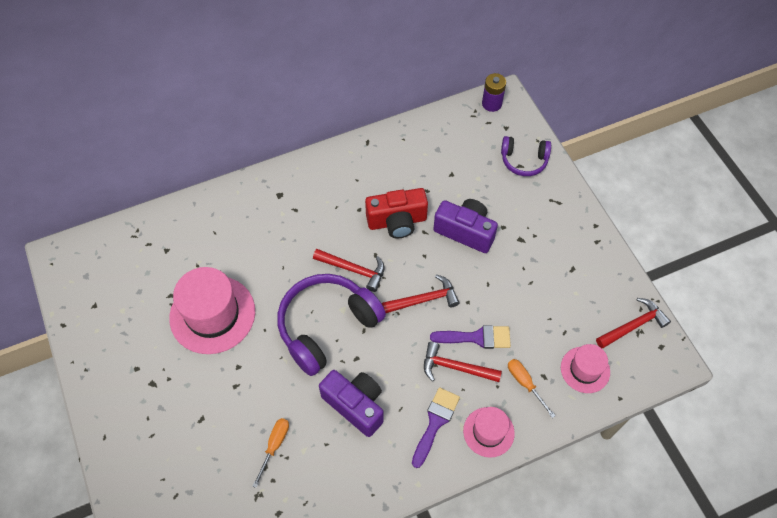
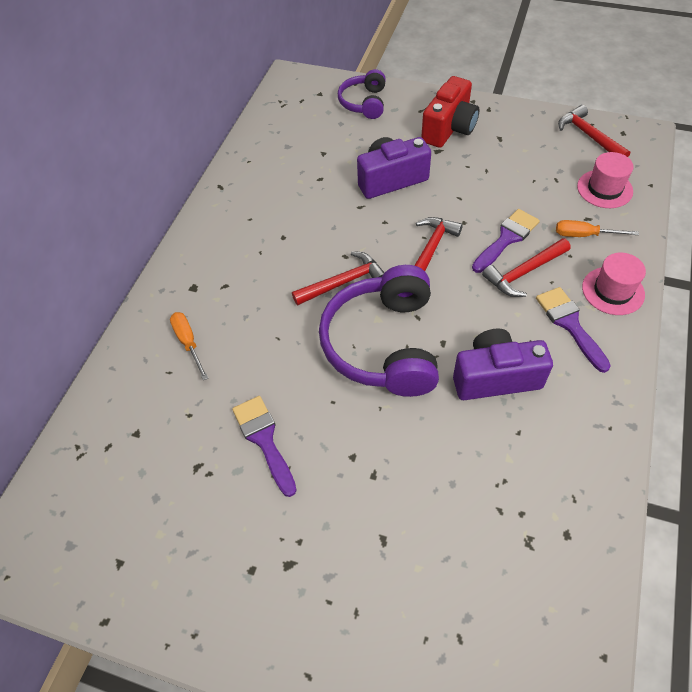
camera: 45 degrees left, 5 degrees down
pink hat [169,267,255,354] -> purple brush [232,396,297,497]
orange screwdriver [253,418,289,488] -> orange screwdriver moved to [170,312,208,380]
red camera [365,188,428,238] -> red camera moved to [421,76,479,148]
purple battery [482,73,506,112] -> none
purple headphones [501,136,551,176] -> purple headphones turned 135 degrees clockwise [338,69,386,119]
red hammer [596,298,671,348] -> red hammer turned 45 degrees counterclockwise [558,105,630,157]

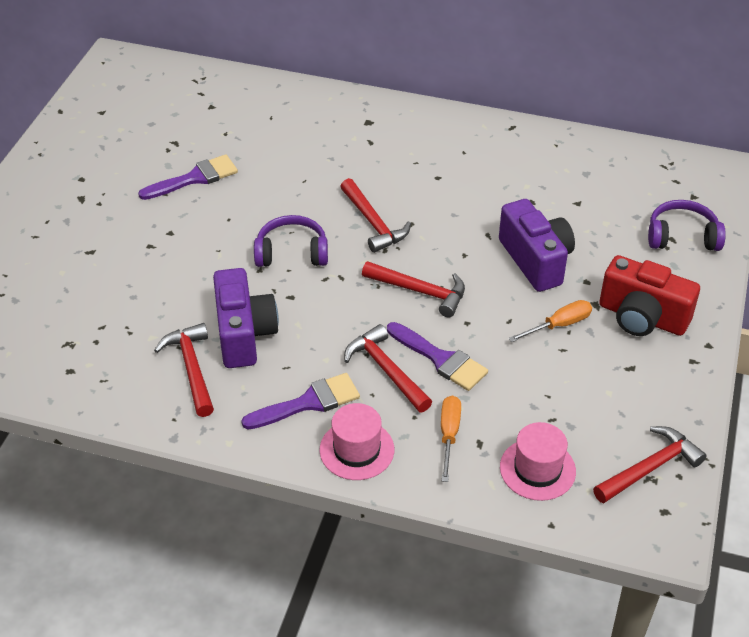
camera: 85 degrees right, 10 degrees down
orange screwdriver [170,312,208,380] -> orange screwdriver moved to [508,300,592,342]
purple headphones [319,265,439,397] -> purple headphones [254,215,328,267], size x0.55
none -> red hammer [154,323,214,417]

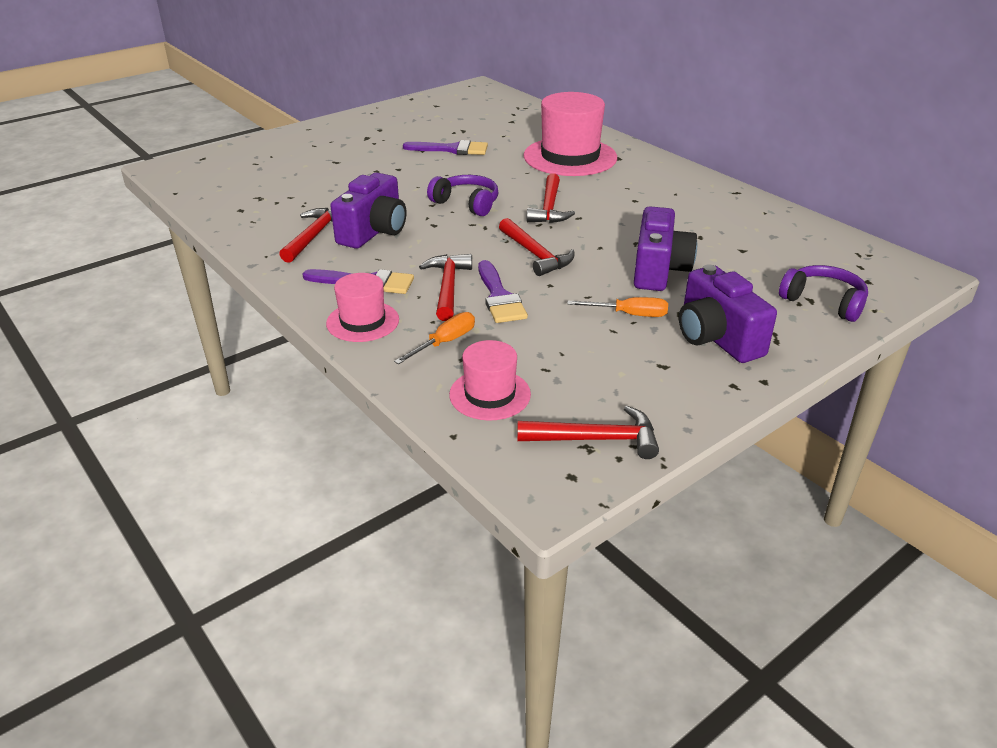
camera: 35 degrees right, 10 degrees down
red camera [599,255,700,336] -> purple camera [679,264,777,363]
none -> pink hat [524,92,617,176]

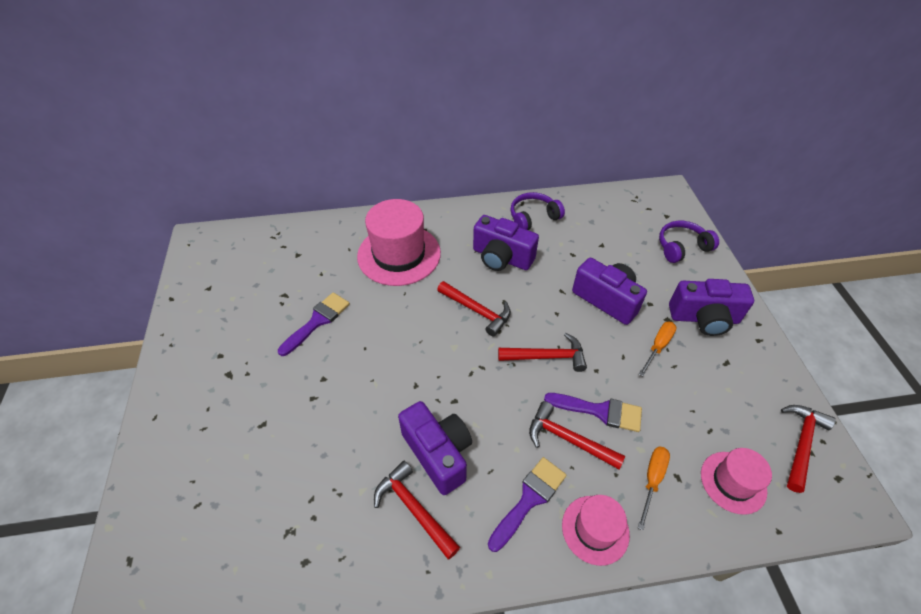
camera: 60 degrees left, 15 degrees up
orange screwdriver [394,312,475,364] -> orange screwdriver turned 45 degrees clockwise [638,446,670,530]
purple headphones [427,175,498,216] -> purple headphones moved to [510,192,565,230]
none -> purple camera [473,215,539,271]

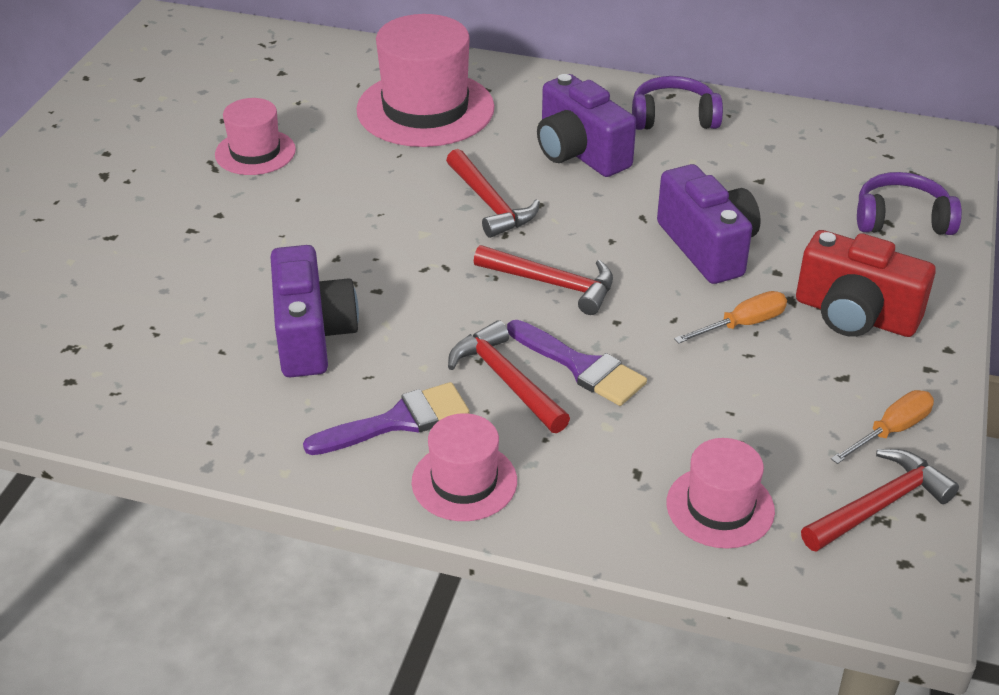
camera: 25 degrees right, 10 degrees down
purple brush [278,292,350,356] -> pink hat [215,98,296,175]
red hammer [374,461,460,559] -> none
orange screwdriver [638,446,670,530] -> orange screwdriver moved to [831,390,934,464]
purple camera [669,279,754,336] -> red camera [796,230,936,337]

